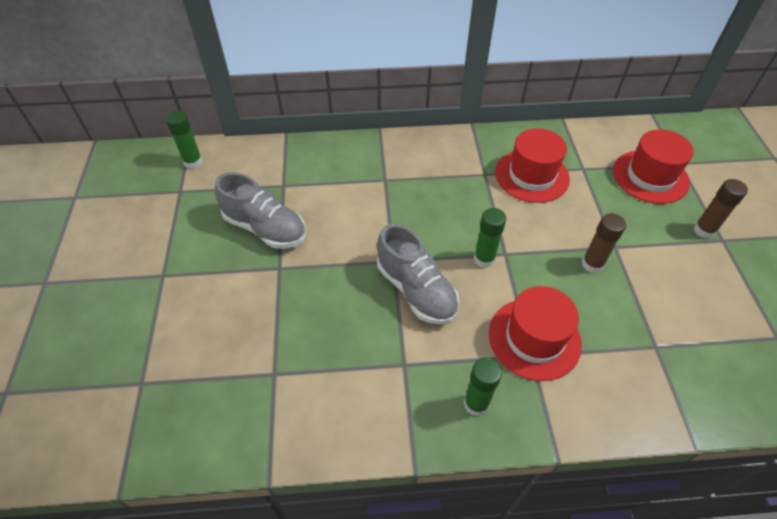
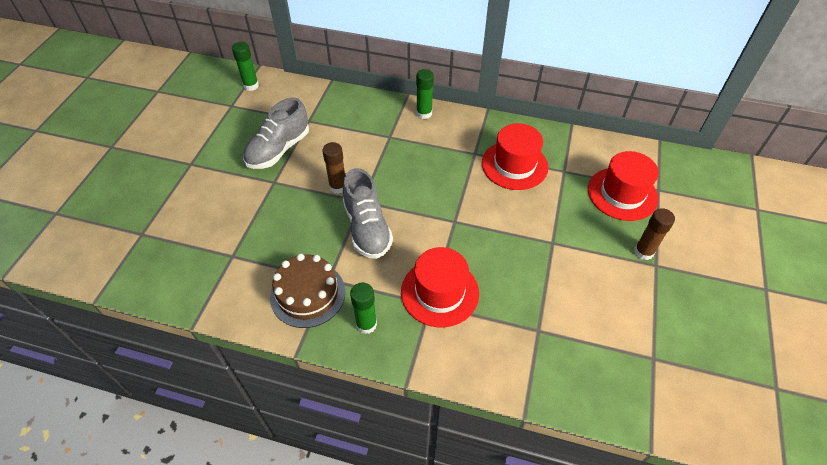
camera: 20 degrees right, 0 degrees up
grey shoe [215,172,306,249] -> grey shoe turned 75 degrees clockwise [243,97,309,169]
green glue stick [474,208,506,268] -> green glue stick moved to [416,69,434,119]
brown glue stick [582,213,626,273] -> brown glue stick moved to [322,142,345,194]
none -> brown cake [270,254,345,328]

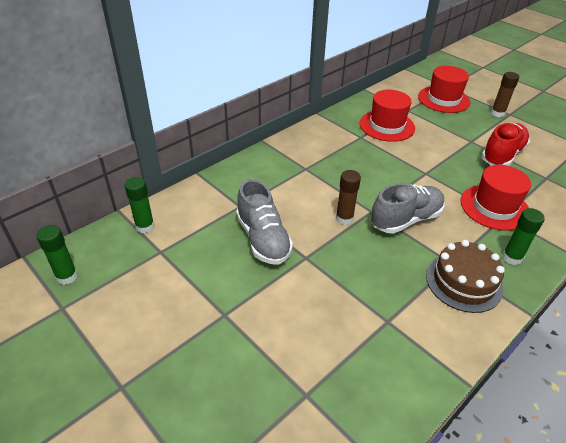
camera: 60 degrees left, 10 degrees down
grey shoe [343,168,393,259] -> grey shoe turned 45 degrees counterclockwise [371,183,445,234]
green glue stick [416,69,434,119] -> green glue stick moved to [36,225,78,285]
none -> red shoe [481,123,530,166]

